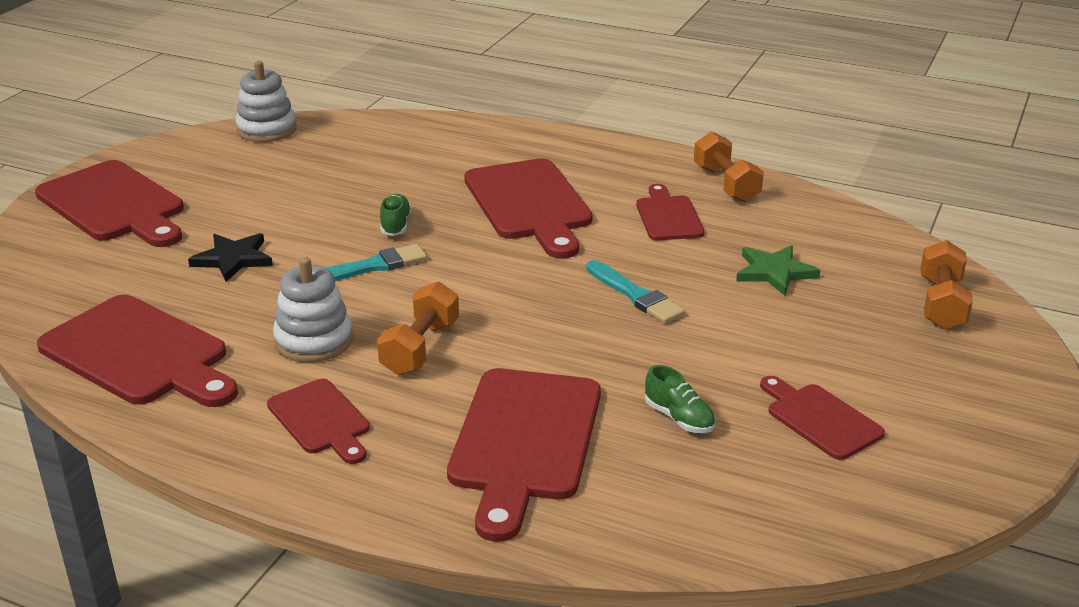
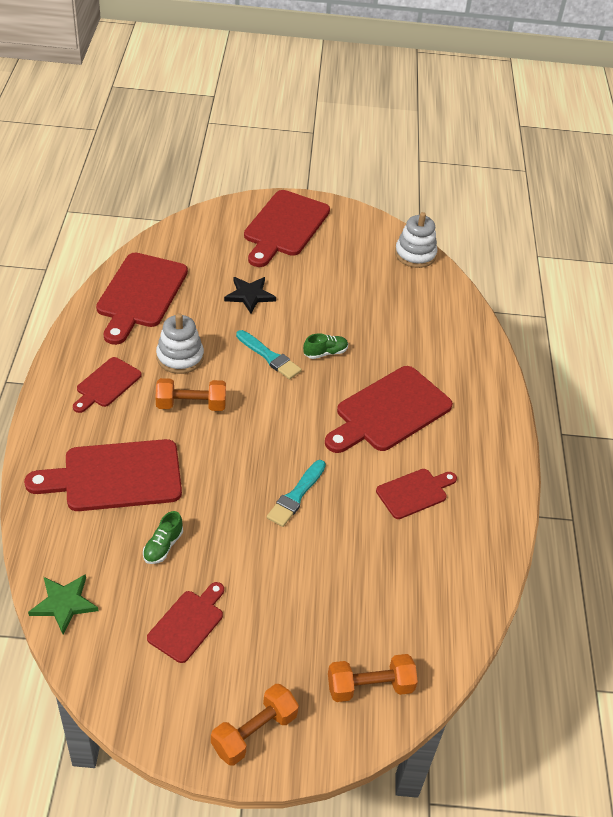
camera: 65 degrees right, 15 degrees up
orange dumbbell [694,131,764,202] -> orange dumbbell moved to [211,684,299,766]
green star [736,245,820,296] -> green star moved to [28,574,99,635]

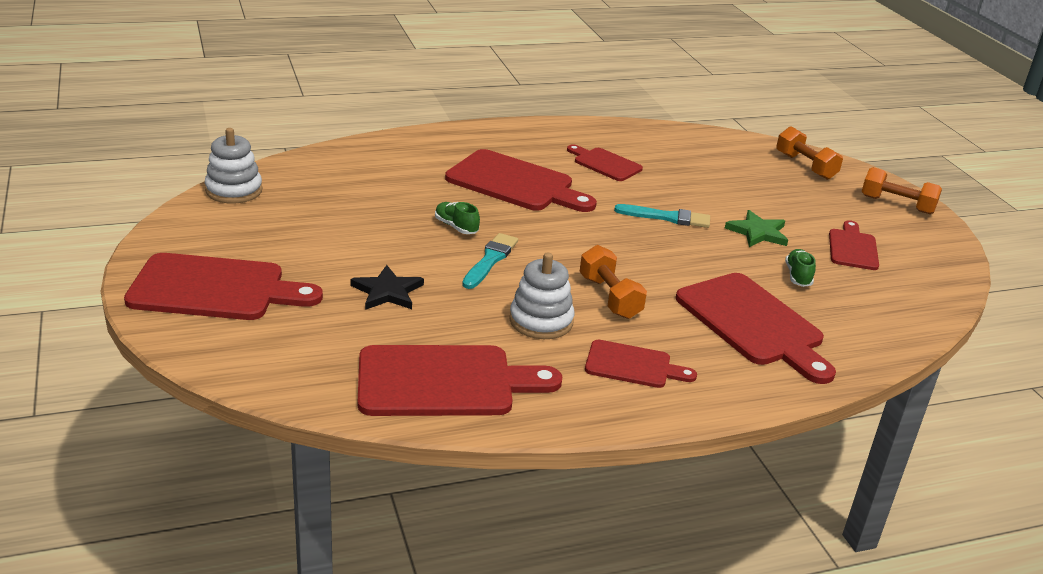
camera: 110 degrees left, 15 degrees down
green star [28,574,99,635] -> green star moved to [725,210,788,247]
green shoe [143,511,183,564] -> green shoe turned 90 degrees counterclockwise [785,249,816,287]
red cutting board [147,582,224,663] -> red cutting board turned 90 degrees clockwise [829,220,879,270]

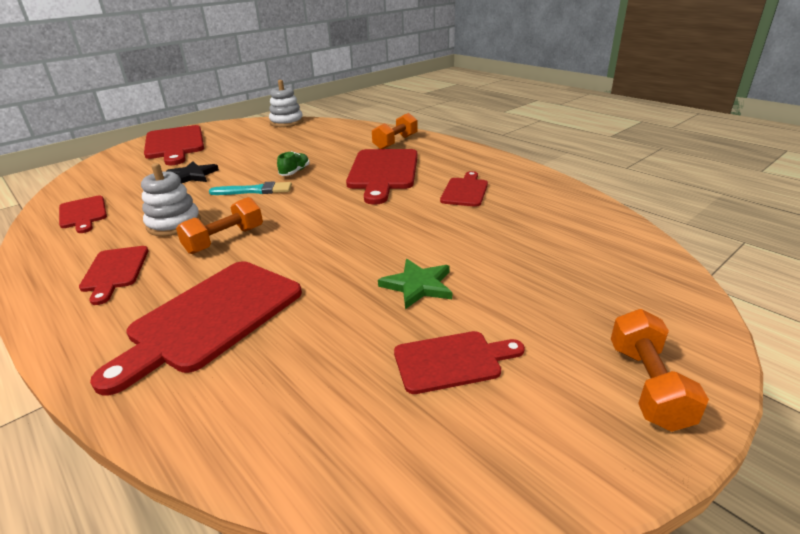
camera: 70 degrees right, 0 degrees up
red cutting board [358,345,562,416] -> red cutting board [59,196,107,233], size x0.56
turquoise brush [614,204,710,228] -> none
orange dumbbell [776,126,843,180] -> orange dumbbell moved to [372,113,418,149]
green shoe [785,249,816,287] -> none

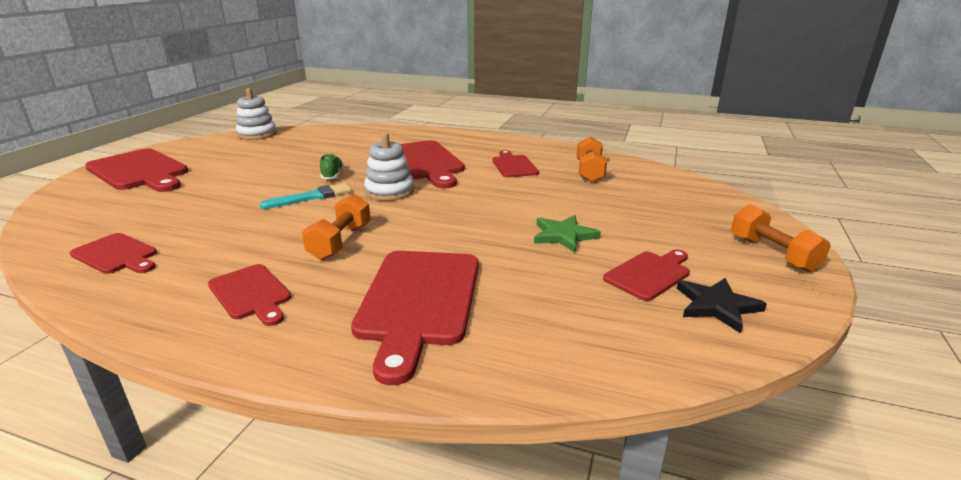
camera: 30 degrees left, 5 degrees down
white stacking toy [141,163,201,236] -> white stacking toy moved to [364,133,414,201]
black star [167,161,219,184] -> black star moved to [677,278,767,333]
orange dumbbell [372,113,418,149] -> orange dumbbell moved to [577,136,607,182]

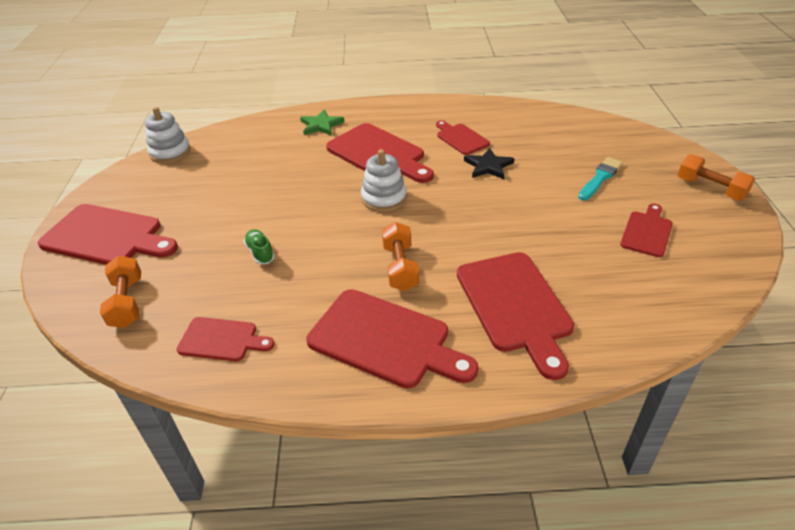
camera: 20 degrees left, 15 degrees up
red cutting board [208,264,291,326] -> red cutting board [306,289,479,388], size x1.78
turquoise brush [259,183,352,209] -> turquoise brush moved to [578,157,623,201]
green shoe [320,154,344,179] -> green shoe moved to [244,229,275,264]
green star [534,215,601,253] -> green star moved to [300,109,345,136]
orange dumbbell [577,136,607,182] -> orange dumbbell moved to [100,256,141,328]
black star [677,278,767,333] -> black star moved to [464,148,514,179]

